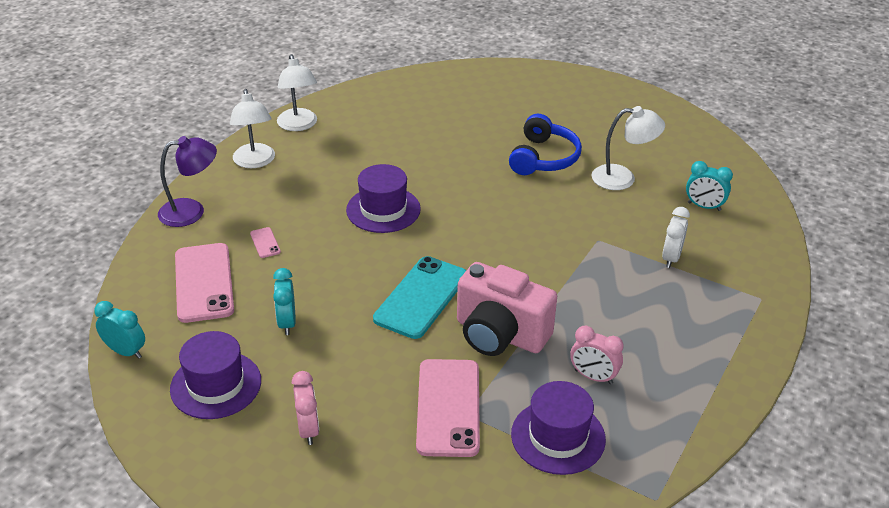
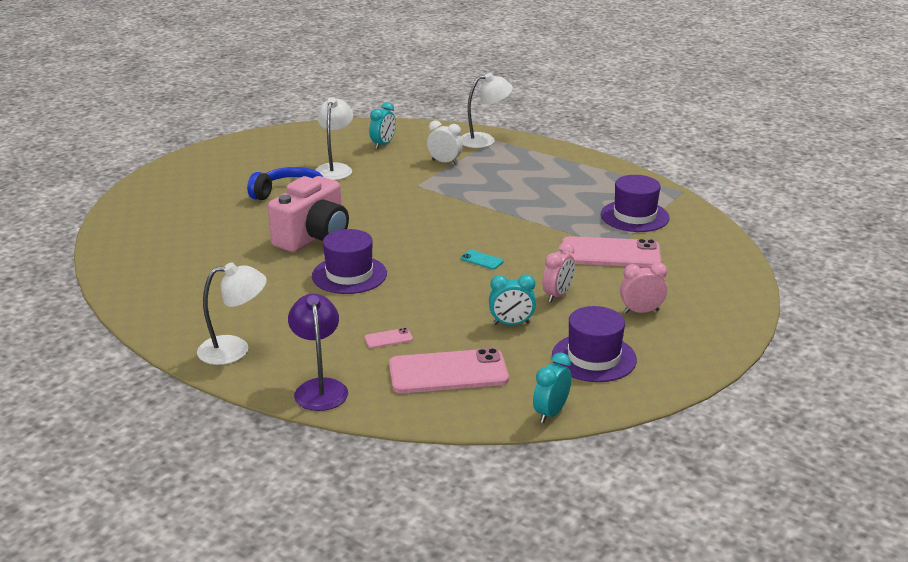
camera: 85 degrees left, 10 degrees down
white lamp [277,54,317,131] -> white lamp moved to [461,73,513,148]
turquoise phone [373,256,466,339] -> turquoise phone [460,250,503,269], size x0.42
pink camera [457,262,557,356] -> pink camera moved to [268,176,349,252]
pink clock [570,326,624,384] -> pink clock moved to [542,242,575,302]

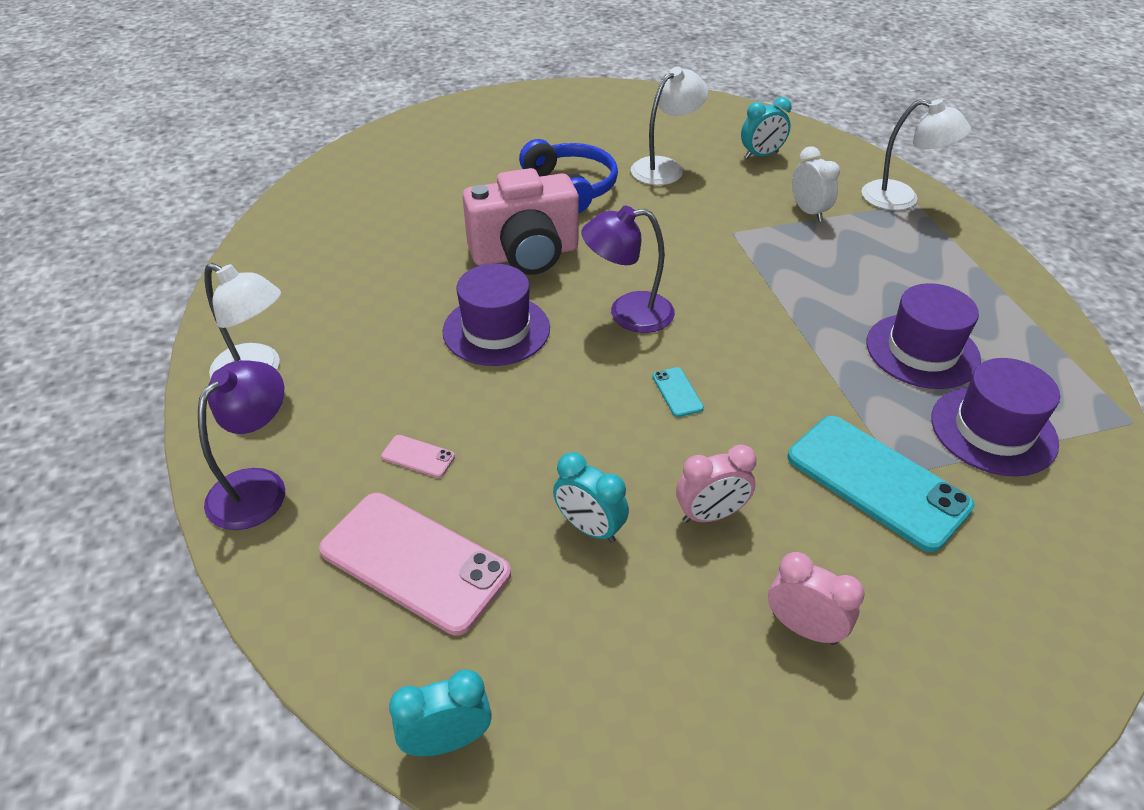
camera: 40 degrees right, 15 degrees up
purple hat [552,306,637,382] -> purple hat moved to [867,283,981,389]
pink phone [562,236,661,267] -> turquoise phone [788,416,975,552]
none -> purple lamp [582,206,675,333]

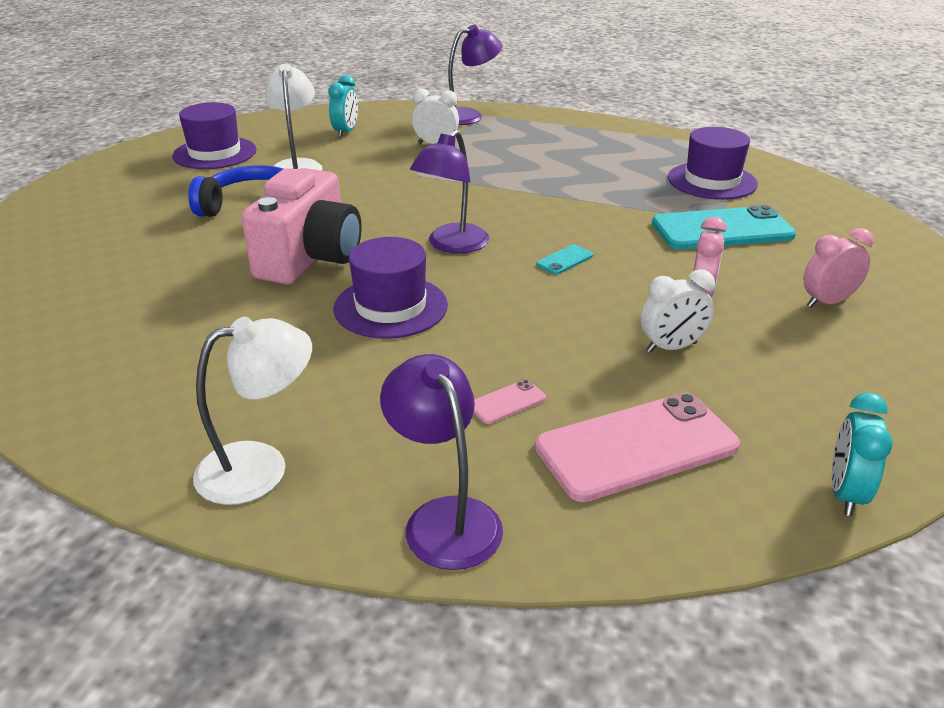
camera: 55 degrees left, 10 degrees down
turquoise clock [553,452,629,543] -> white clock [641,269,715,353]
turquoise phone [652,367,704,417] -> turquoise phone turned 60 degrees counterclockwise [536,244,593,274]
white lamp [861,99,971,210] -> purple lamp [448,25,502,125]
purple hat [867,283,981,389] -> purple hat moved to [172,102,257,169]

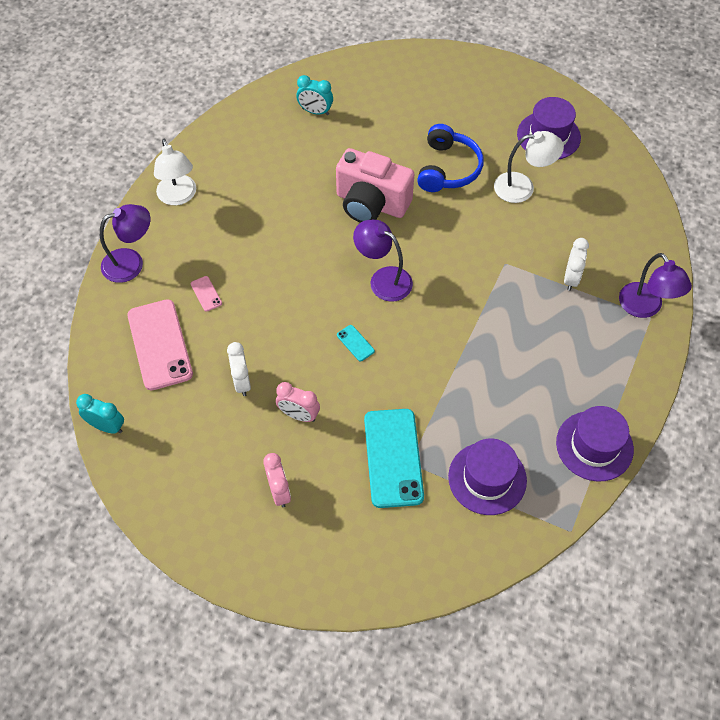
camera: 95 degrees right, 25 degrees up
turquoise clock [328,75,358,138] -> turquoise clock moved to [296,75,333,115]
purple hat [334,237,448,339] -> purple hat moved to [556,406,634,482]

